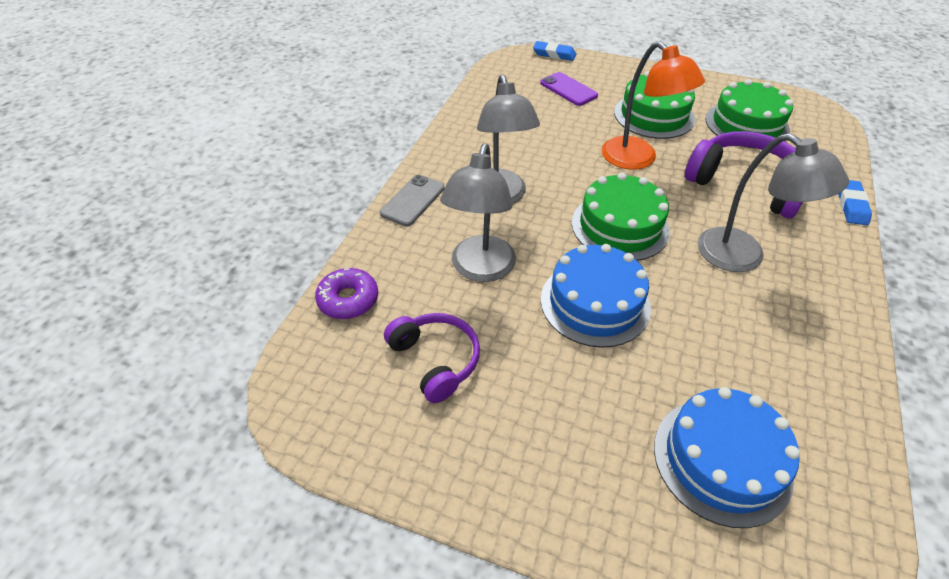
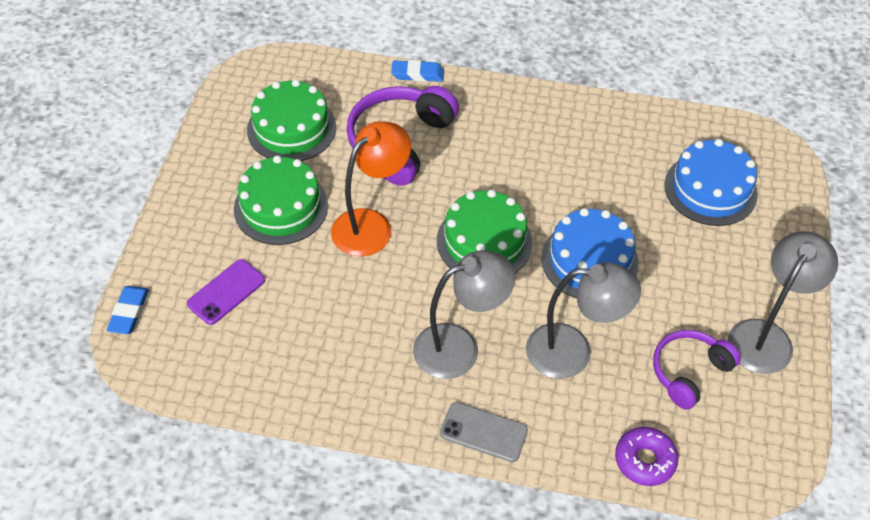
camera: 100 degrees left, 5 degrees up
grey lamp [698,133,849,272] -> grey lamp moved to [728,231,838,374]

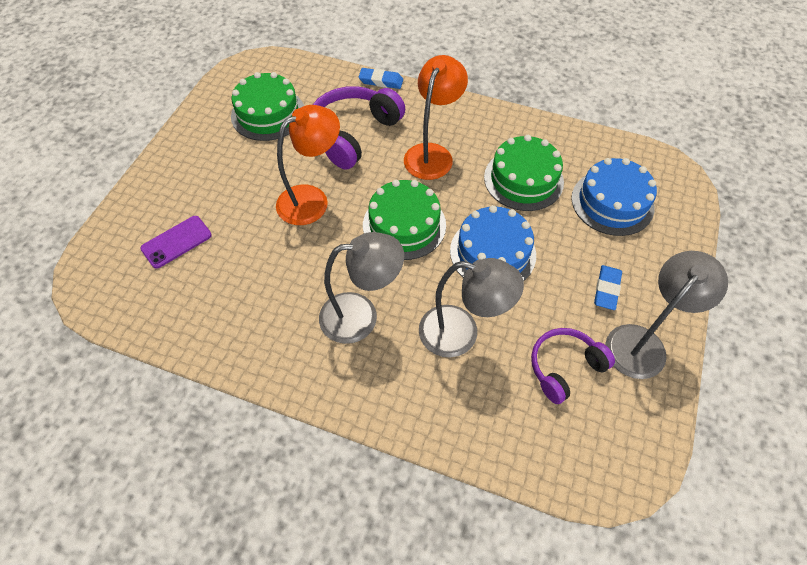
camera: 10 degrees right, 5 degrees up
blue eraser [107,286,149,334] -> blue eraser moved to [594,265,622,310]
green cake [234,155,328,245] -> green cake moved to [484,135,564,211]
grey phone [440,402,528,462] -> none
purple donut [615,427,678,486] -> none
none -> orange lamp [404,55,468,180]

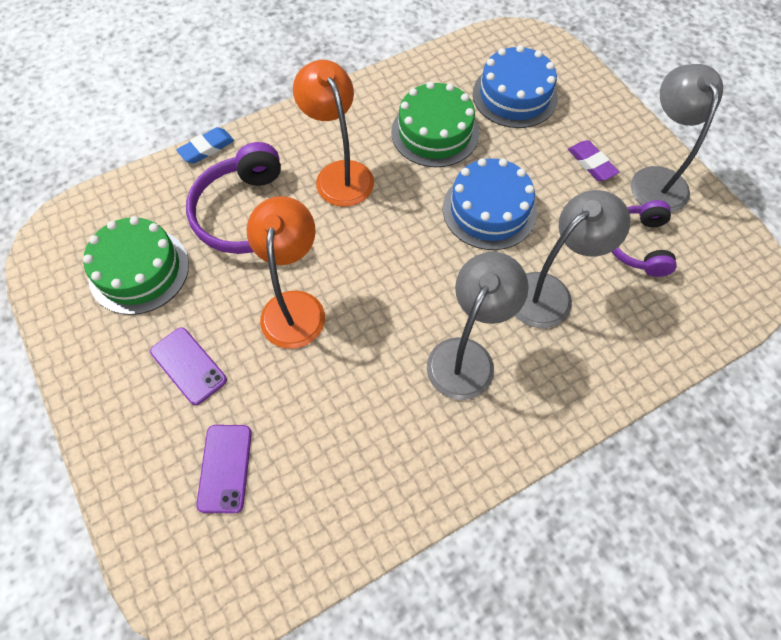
camera: 50 degrees left, 5 degrees up
green cake [363,180,446,260] -> none
blue eraser [594,265,622,310] -> purple eraser [568,140,619,181]
none -> purple phone [150,327,227,405]

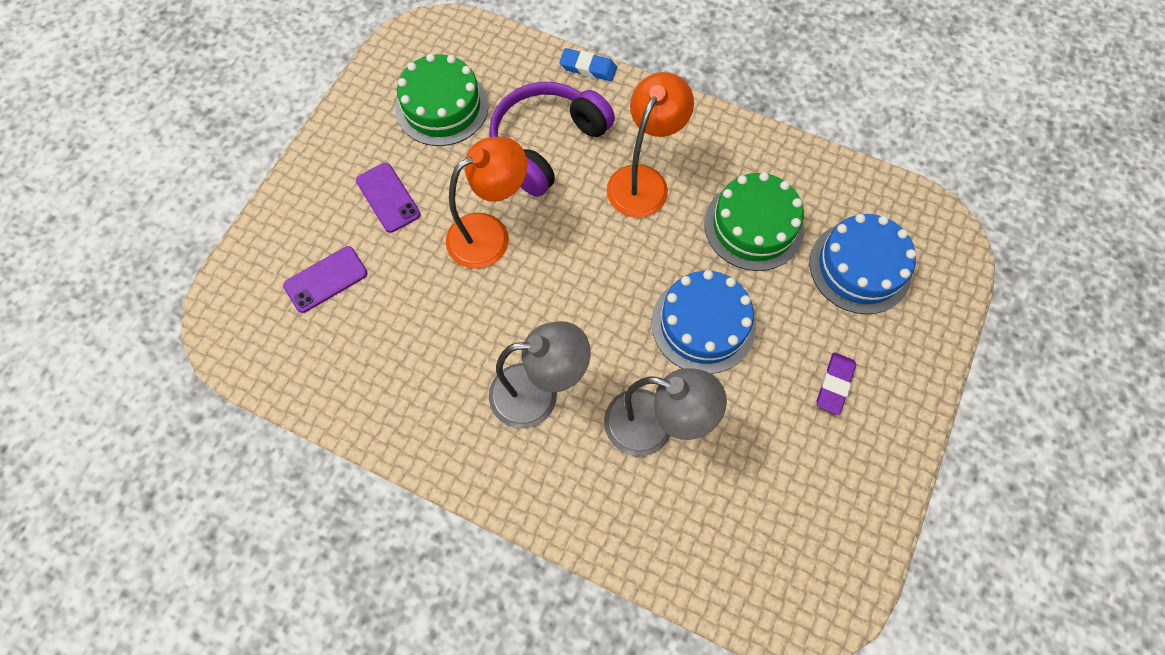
camera: 55 degrees right, 5 degrees up
purple phone [150,327,227,405] -> purple phone turned 45 degrees counterclockwise [356,163,421,233]
purple headphones [612,200,677,277] -> none
grey lamp [631,64,723,213] -> none

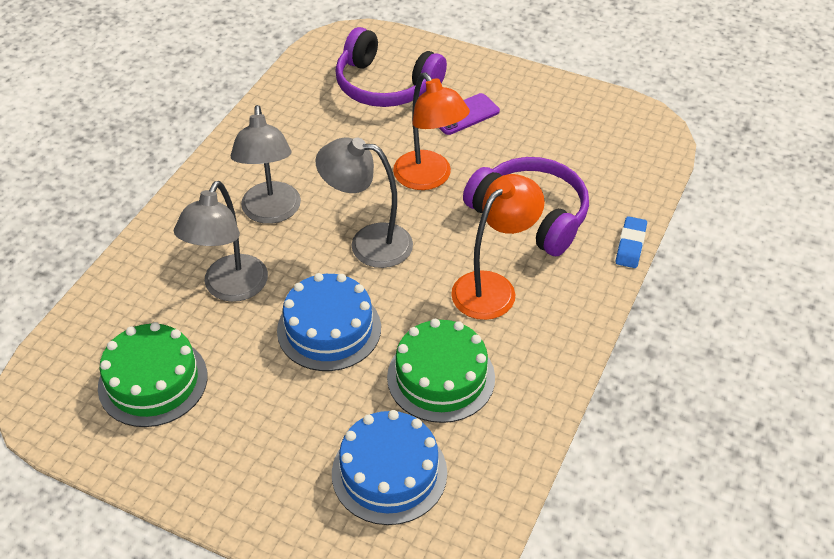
camera: 90 degrees right, 20 degrees down
purple phone [283,246,368,313] -> purple headphones [335,27,447,107]
green cake [396,54,489,146] -> green cake moved to [98,322,208,427]
orange lamp [607,72,694,218] -> orange lamp turned 75 degrees counterclockwise [451,174,545,320]
purple eraser [817,352,856,415] -> none
none -> grey lamp [315,137,413,268]

